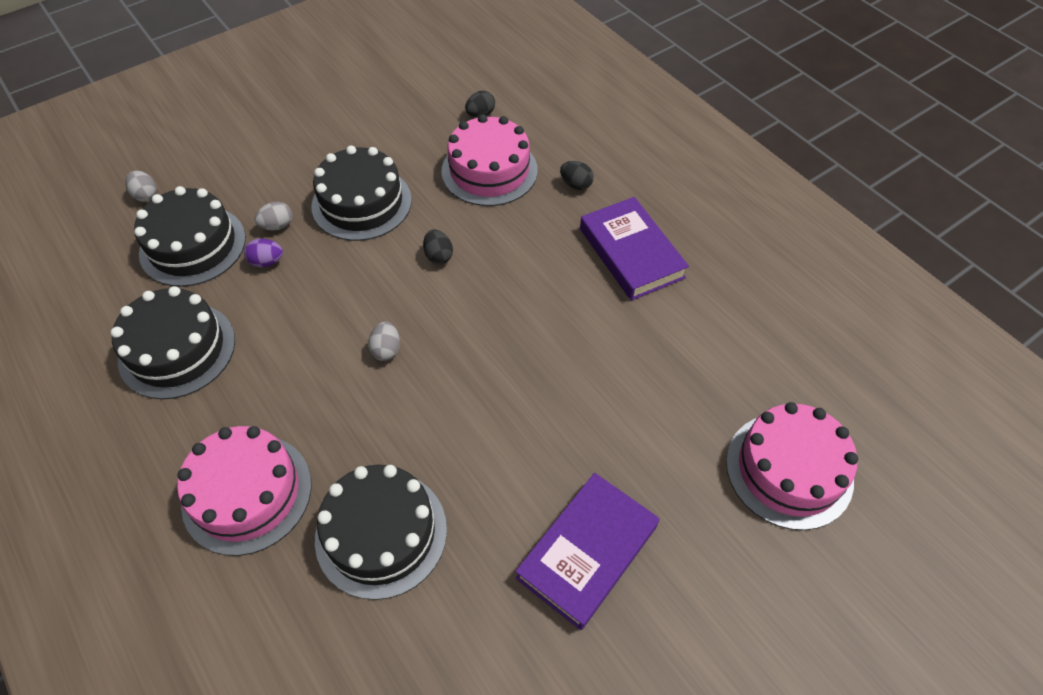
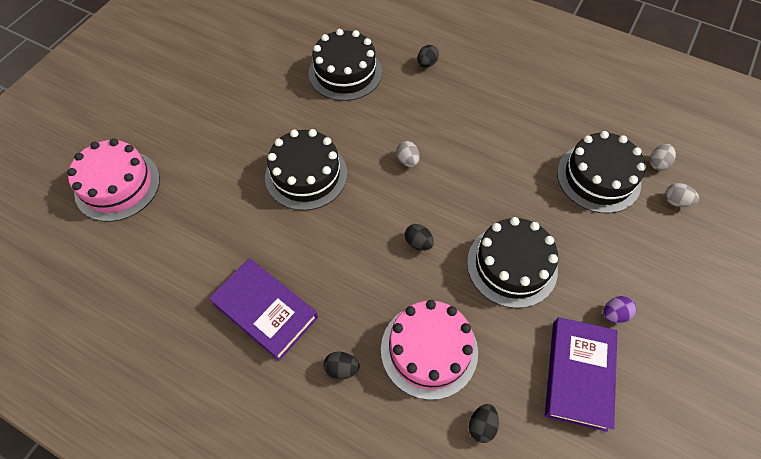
camera: 155 degrees right, 5 degrees up
black cake [111,286,235,399] -> black cake moved to [265,129,347,211]
pink cake [177,426,312,556] -> black egg [417,45,439,67]
purple egg [244,238,283,267] -> purple egg moved to [603,296,636,323]
grey egg [255,202,292,230] -> grey egg moved to [650,144,676,170]
purple book [515,473,659,630] -> purple book moved to [545,317,617,432]

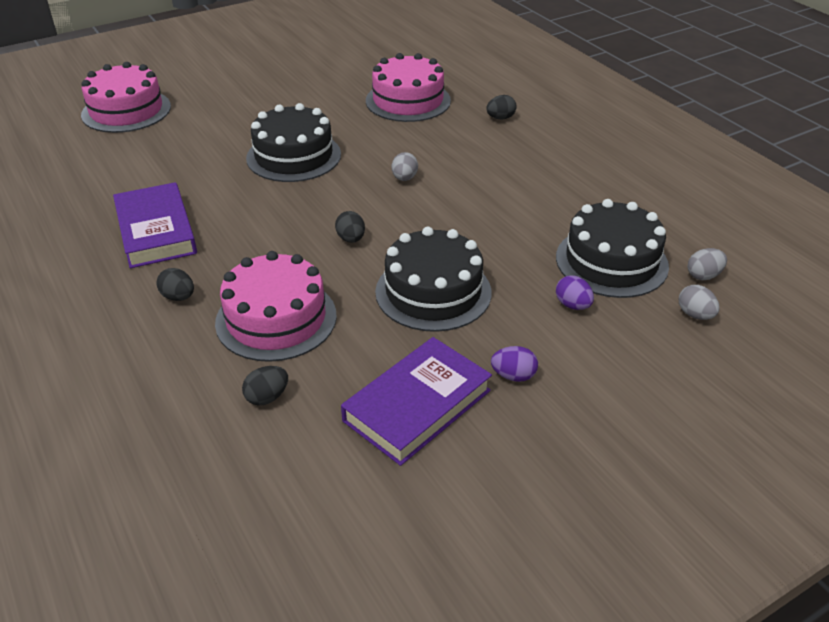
camera: 30 degrees right, 20 degrees down
black cake [308,29,382,101] -> pink cake [366,53,451,122]
none -> purple egg [556,275,594,310]

